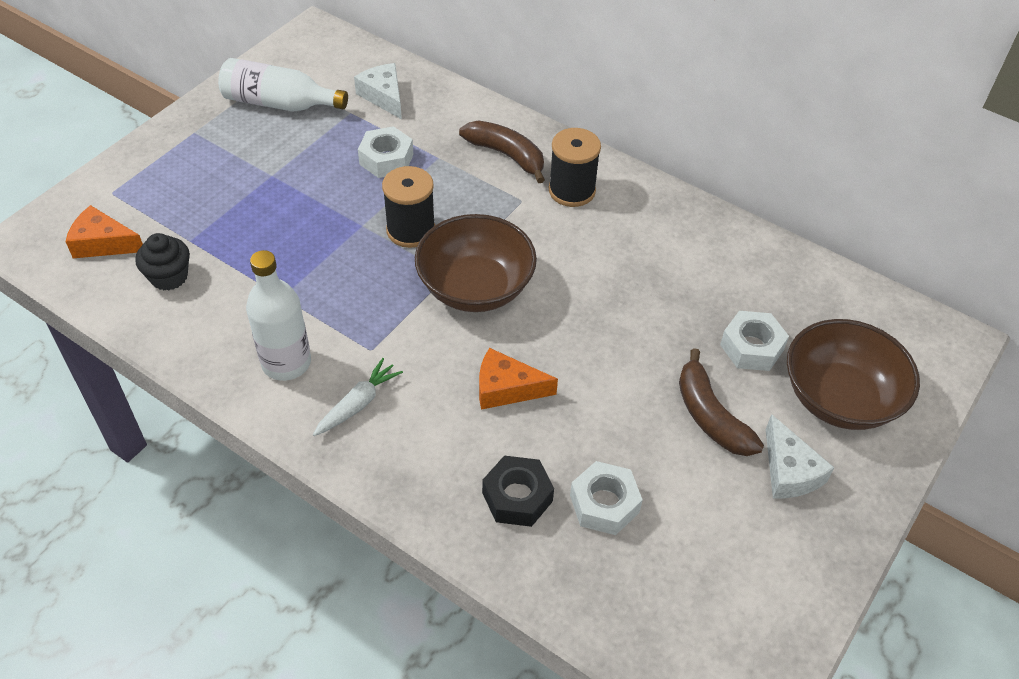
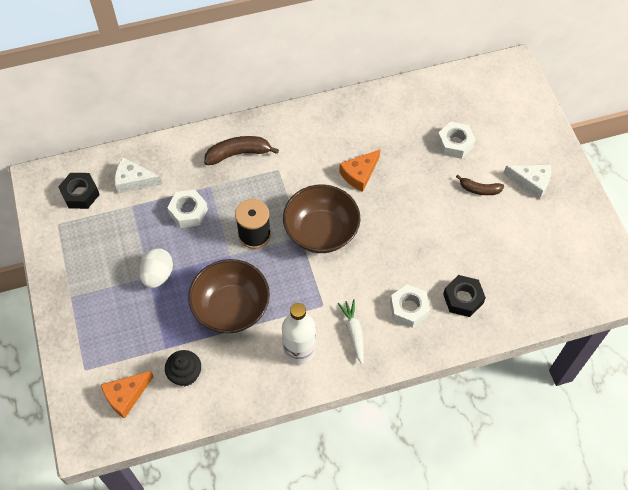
camera: 50 degrees left, 10 degrees up
white bottle [218,58,348,112] -> none
orange cheese [479,348,558,410] -> orange cheese moved to [339,149,380,192]
black spool [549,128,601,207] -> none
white nut [570,461,643,535] -> white nut moved to [390,284,430,328]
brown banana [679,348,764,456] -> brown banana [456,175,504,195], size x0.64
brown bowl [787,319,920,430] -> brown bowl moved to [188,259,270,333]
none -> black nut [58,173,100,209]
none -> white egg [139,248,173,288]

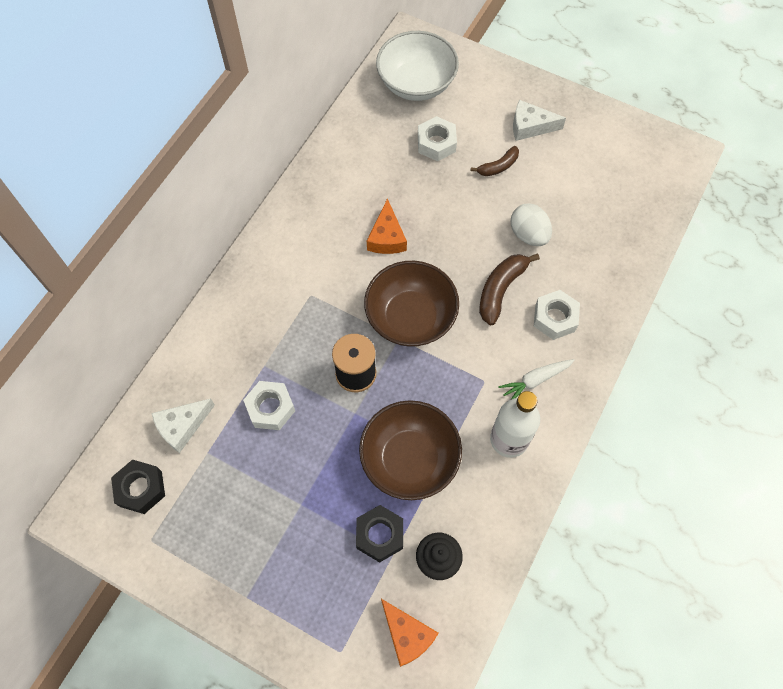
camera: 45 degrees left, 5 degrees up
orange cheese [101,371,154,419] -> orange cheese turned 45 degrees counterclockwise [381,599,439,667]
white egg [139,248,173,288] -> white egg moved to [510,203,552,246]
brown banana [204,136,279,165] -> brown banana moved to [479,254,540,325]
white carrot [338,299,364,365] -> white carrot turned 60 degrees counterclockwise [498,359,575,399]
black nut [443,275,486,317] -> black nut moved to [356,505,403,563]
white cheese [503,165,551,199] -> white cheese turned 150 degrees counterclockwise [513,100,566,141]
none -> white bowl [376,31,459,101]

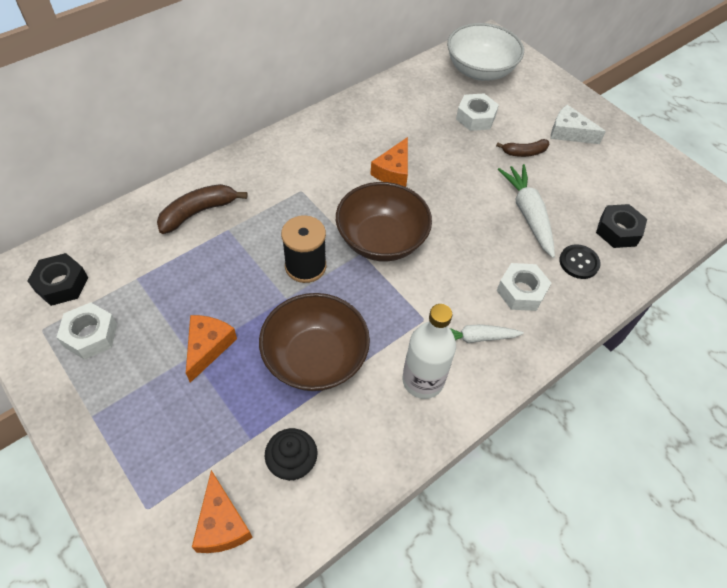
camera: 20 degrees right, 10 degrees down
white cheese [152,398,215,453] -> none
white nut [243,381,295,430] -> white nut moved to [56,302,117,360]
black nut [356,505,403,563] -> black nut moved to [596,204,647,248]
brown banana [479,254,540,325] -> brown banana moved to [157,184,248,234]
white egg [510,203,552,246] -> white carrot [498,164,555,258]
none -> orange cheese [186,315,237,383]
none -> black button [559,244,601,279]

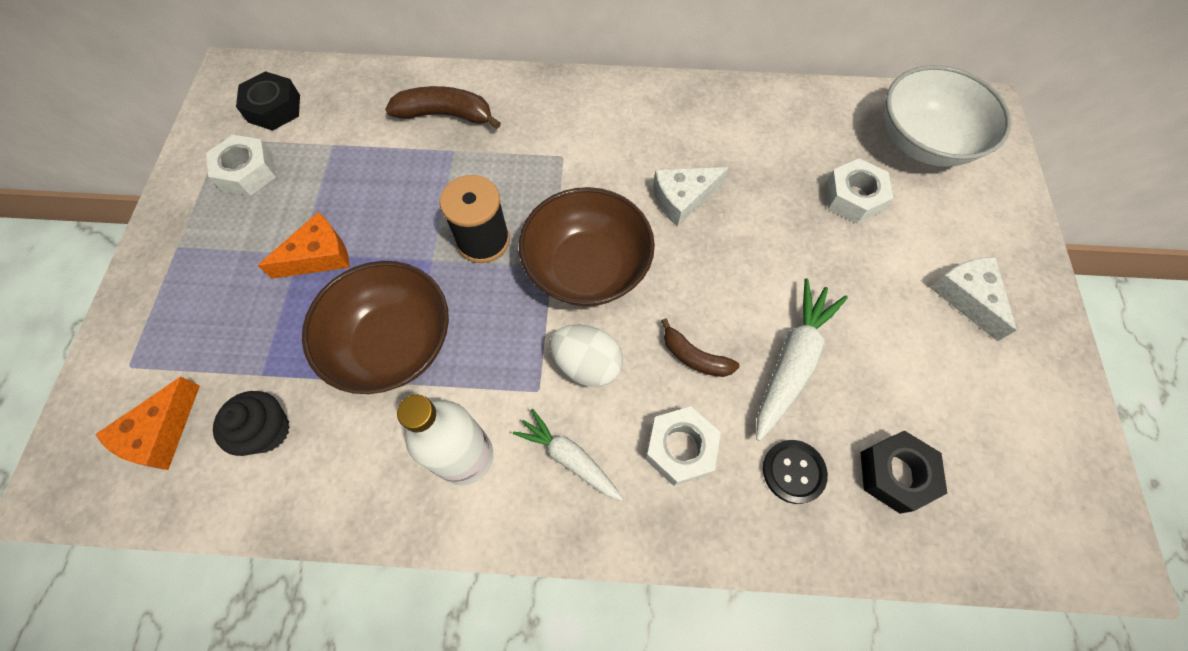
camera: 45 degrees right, 10 degrees up
orange cheese [370,137,408,187] -> white cheese [653,167,729,227]
brown banana [496,139,549,157] -> brown banana moved to [661,318,739,377]
none -> white egg [549,325,623,387]

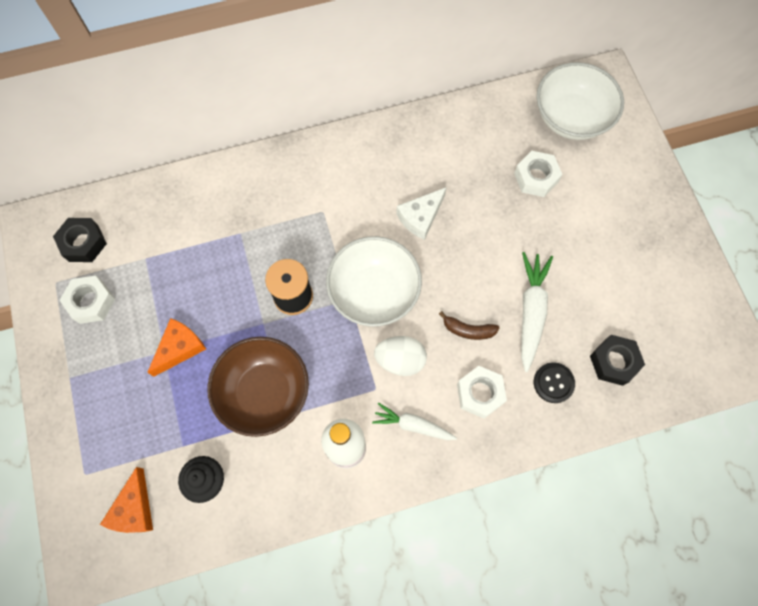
camera: 20 degrees left, 5 degrees up
brown banana [385,86,501,129] -> none
brown bowl [519,187,655,306] -> white bowl [326,236,422,327]
white cheese [930,257,1017,341] -> none

